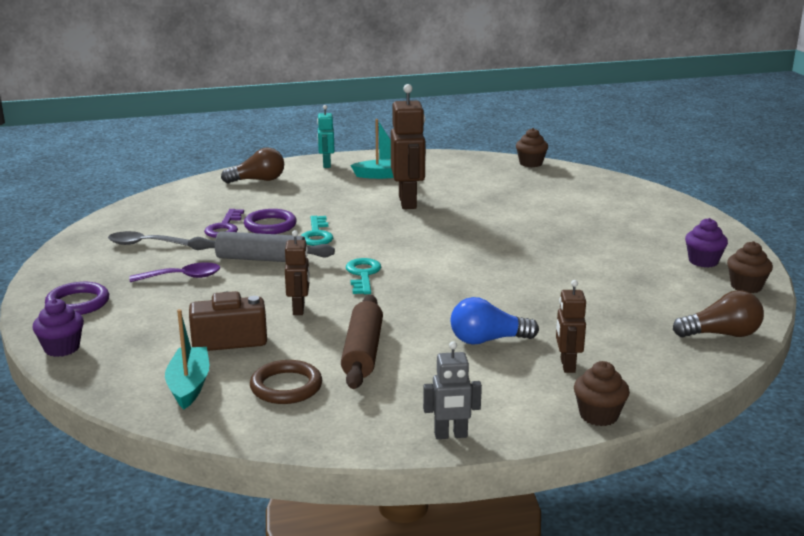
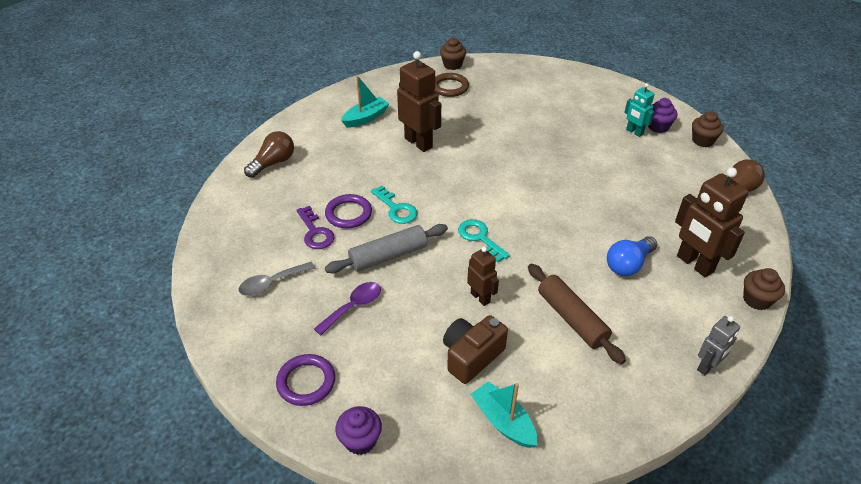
camera: 35 degrees left, 20 degrees up
brown ring [250,360,322,404] -> brown ring moved to [433,73,469,97]
turquoise robot [317,105,335,168] -> turquoise robot moved to [624,83,655,137]
brown robot [556,280,586,373] -> brown robot [675,167,748,277], size x1.78

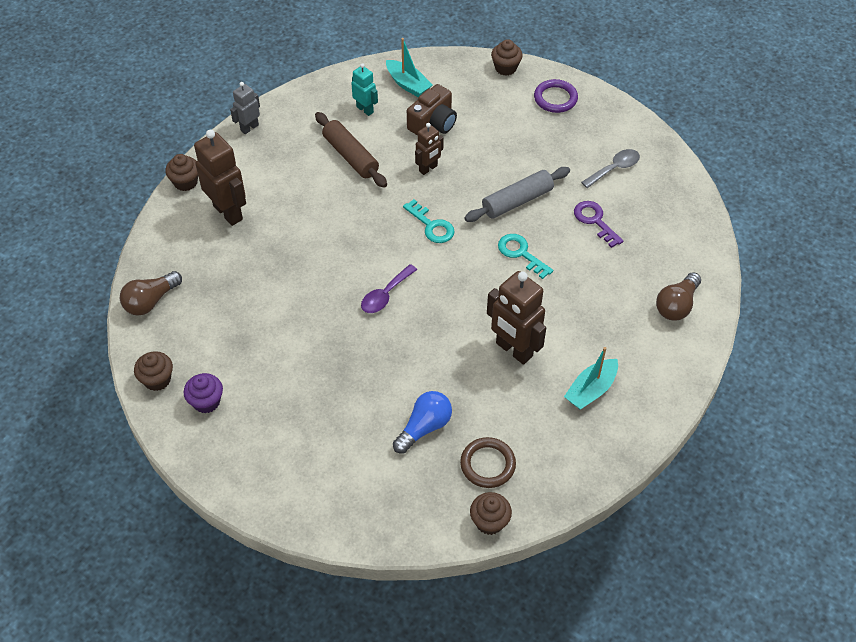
camera: 175 degrees right, 10 degrees up
purple spoon [314,282,381,335] -> purple spoon moved to [361,264,417,313]
purple ring [325,194,372,228] -> none
purple cupcake [335,406,382,455] -> brown cupcake [491,39,523,76]
brown robot [467,247,499,306] -> brown robot turned 90 degrees counterclockwise [415,123,444,175]
blue light bulb [607,236,657,276] -> blue light bulb moved to [393,391,452,454]
turquoise robot [624,83,655,137] -> turquoise robot moved to [351,63,378,116]

